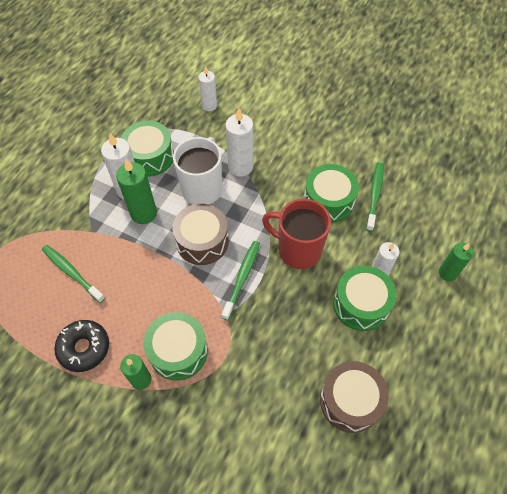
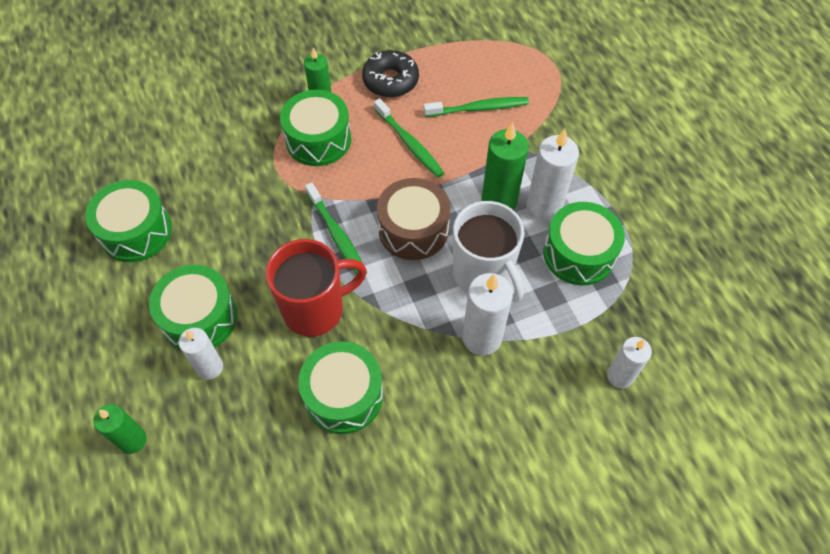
camera: 130 degrees right, 0 degrees up
brown drum [320,361,389,433] -> green drum [85,180,172,262]
green toothbrush [366,162,384,232] -> green toothbrush moved to [374,98,444,178]

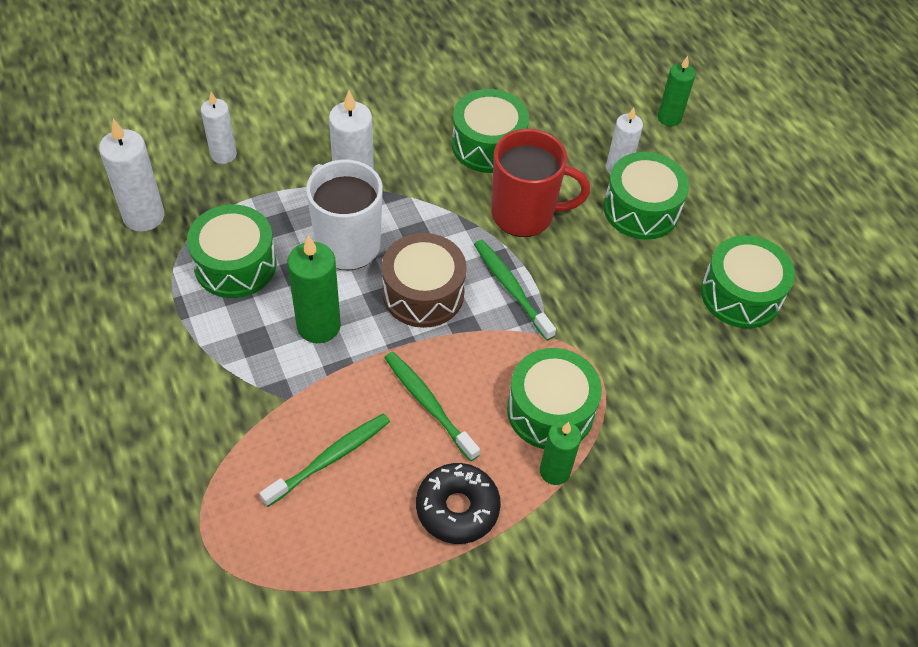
camera: 175 degrees right, 5 degrees down
red mug [266,239,367,337] -> red mug turned 150 degrees counterclockwise [491,129,590,237]
green toothbrush [424,97,529,117] -> green toothbrush turned 150 degrees clockwise [259,413,390,507]
white candle [527,129,579,221] -> white candle moved to [99,119,164,232]

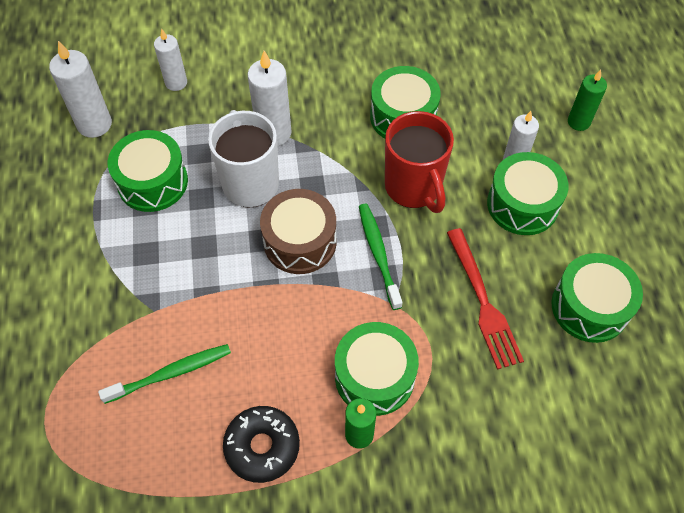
camera: 20 degrees right, 5 degrees up
green candle [287,235,341,343] -> none
green toothbrush [385,352,480,461] -> none
red mug [491,129,590,237] -> red mug turned 45 degrees clockwise [385,111,454,213]
none -> red fork [447,228,524,370]

